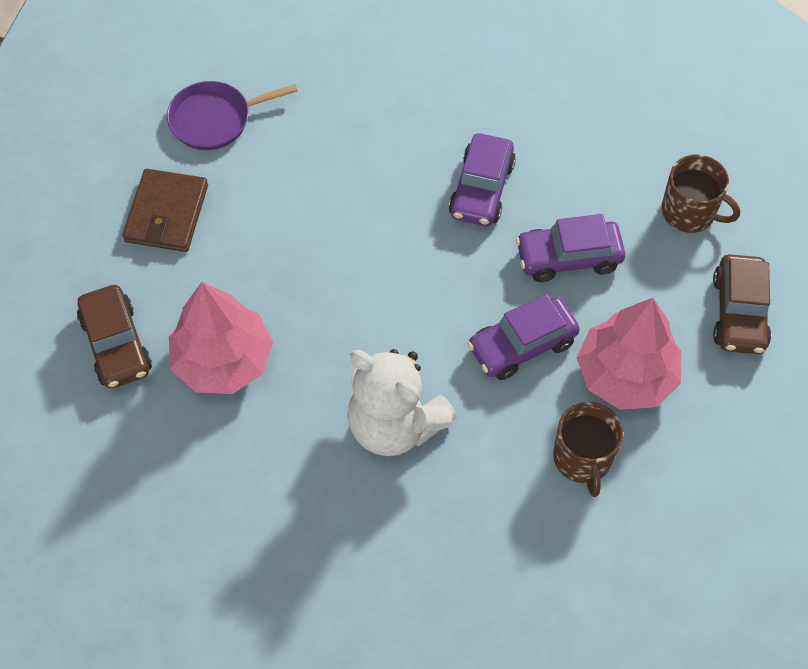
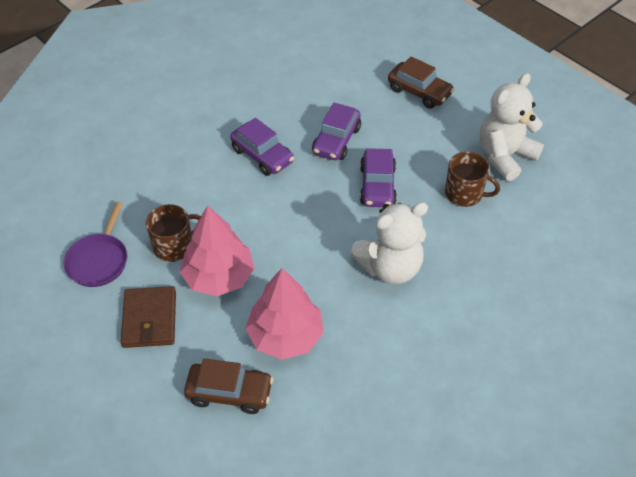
camera: 60 degrees left, 10 degrees down
brown wallet [122,169,208,252] -> brown wallet turned 45 degrees clockwise [121,286,176,348]
pink tree [577,298,681,410] -> pink tree moved to [180,206,254,296]
brown mug [661,155,740,233] -> brown mug moved to [146,204,201,262]
none -> white teddy bear [480,73,544,181]

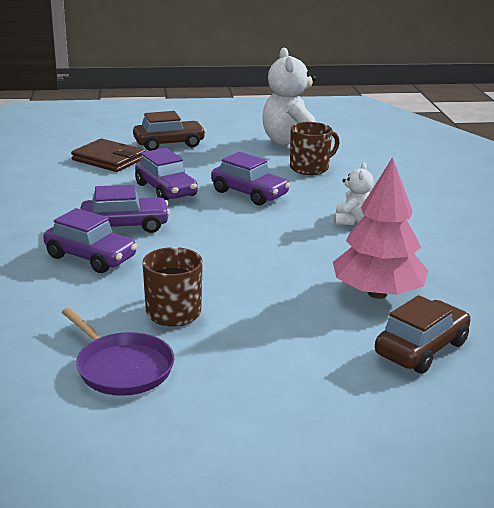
camera: 55 degrees left, 25 degrees down
brown wallet [121,286,176,348] -> brown wallet moved to [71,139,146,172]
pink tree [180,206,254,296] -> none
white teddy bear [350,202,428,284] -> white teddy bear [334,162,374,225], size x0.52
none -> purple car [43,208,137,273]

